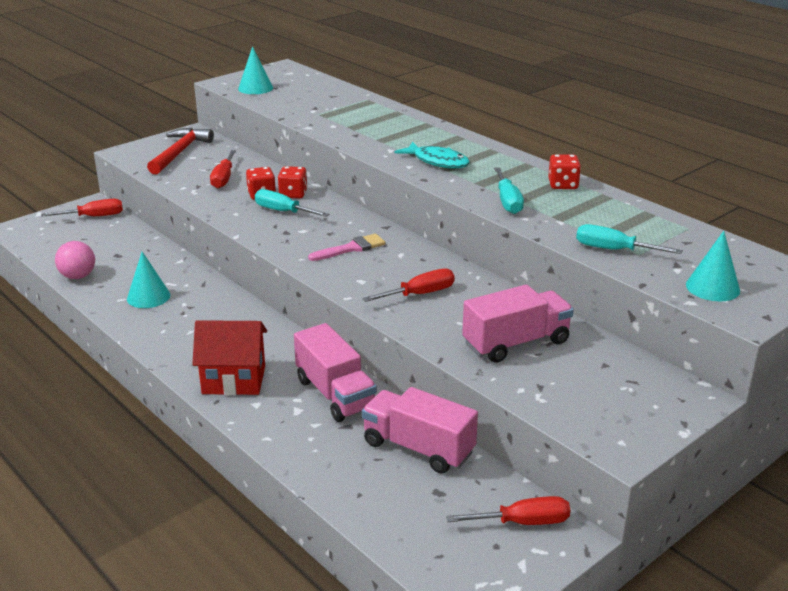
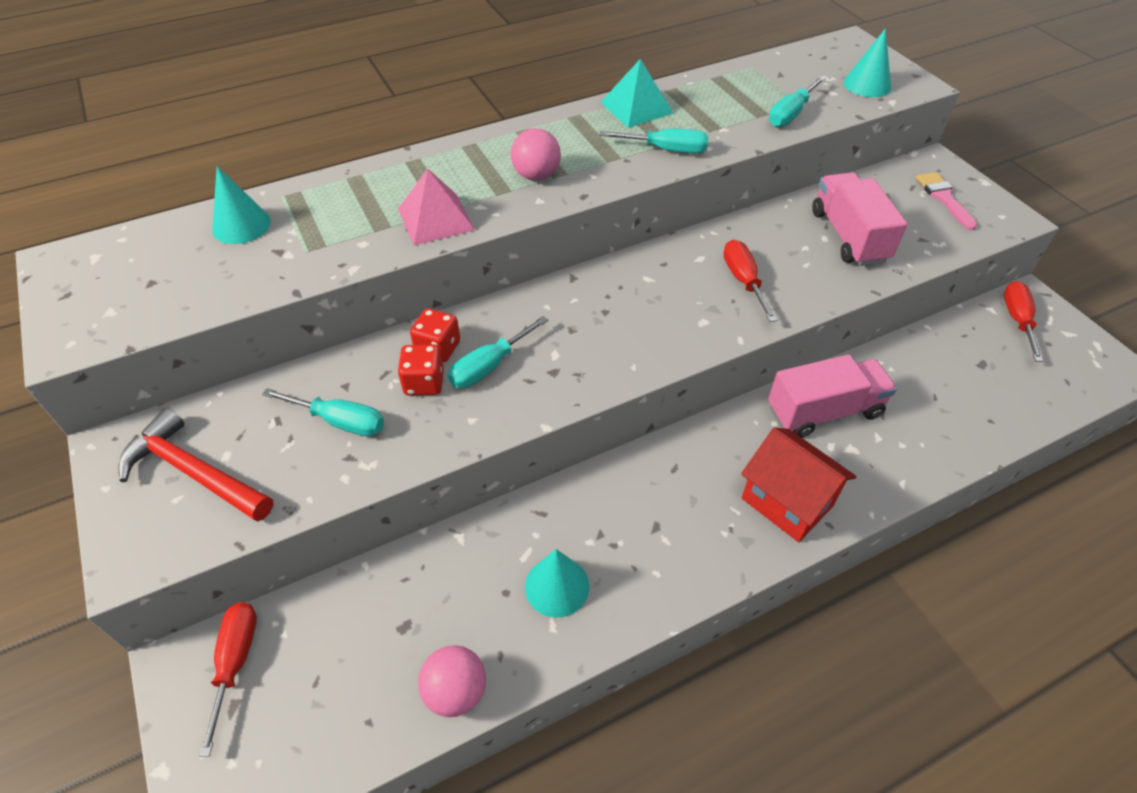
camera: 75 degrees left, 20 degrees up
red house [192,320,267,395] -> red house turned 60 degrees counterclockwise [741,428,856,542]
red screwdriver [210,150,236,189] -> turquoise screwdriver [262,388,384,436]
turquoise cone [238,46,273,94] -> turquoise cone moved to [212,166,271,244]
pink brush [308,234,386,261] -> pink brush moved to [916,172,977,230]
pink truck [362,387,478,474] -> none
turquoise fish [394,142,470,169] -> pink ball [511,128,561,181]
red dice [548,154,581,189] -> turquoise pyramid [600,59,673,128]
none -> pink pyramid [398,169,475,246]

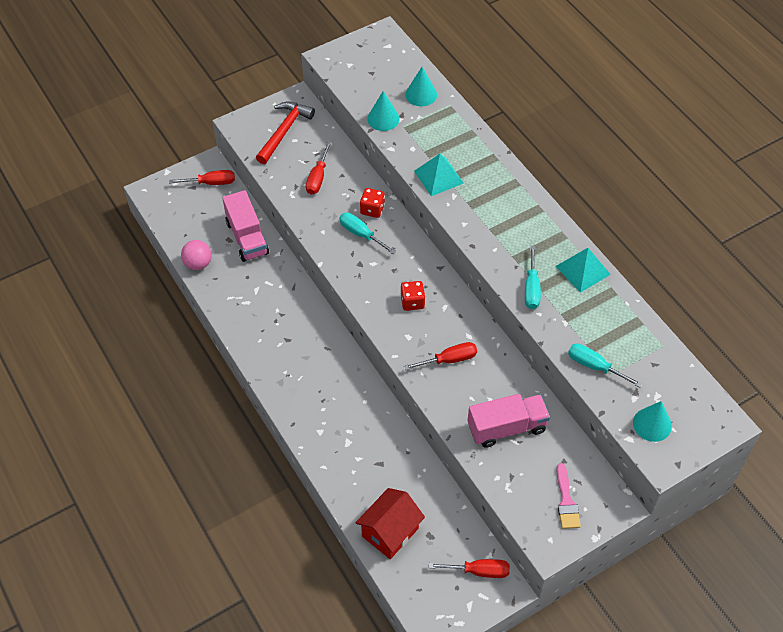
camera: 85 degrees right, 5 degrees up
turquoise screwdriver [262,388,384,436] -> red screwdriver [306,142,331,195]
pink pyramid [398,169,475,246] -> turquoise pyramid [414,154,464,196]
red dice [398,345,444,396] -> red dice moved to [400,281,425,311]
pink ball [511,128,561,181] -> none
turquoise cone [525,549,589,618] -> turquoise cone moved to [367,91,400,131]
red house [741,428,856,542] -> red house moved to [355,488,425,559]
pink truck [768,354,897,438] -> pink truck moved to [222,190,269,262]
pink brush [916,172,977,230] -> pink brush turned 105 degrees clockwise [557,463,581,529]

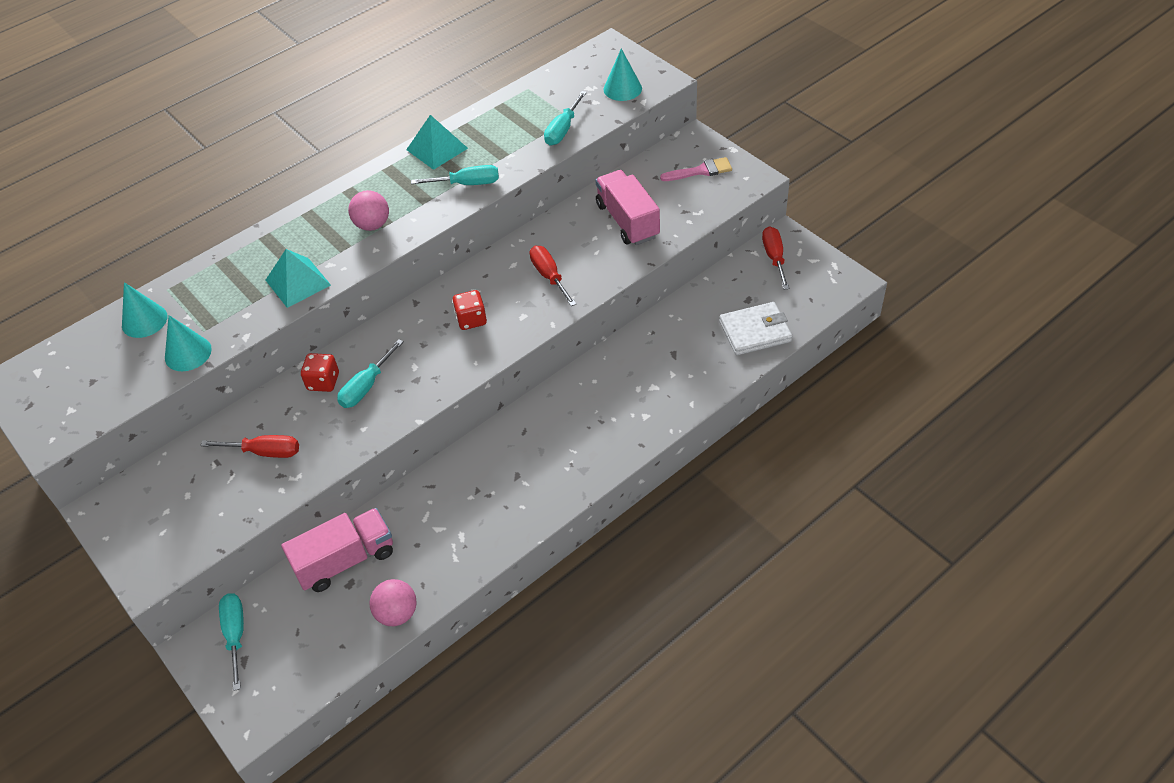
camera: 95 degrees left, 5 degrees down
red screwdriver [169,170,235,185] -> turquoise screwdriver [219,593,244,691]
red hammer [256,102,315,164] -> none
red house [355,488,425,559] -> white wallet [719,302,792,355]
none -> pink ball [348,190,389,231]

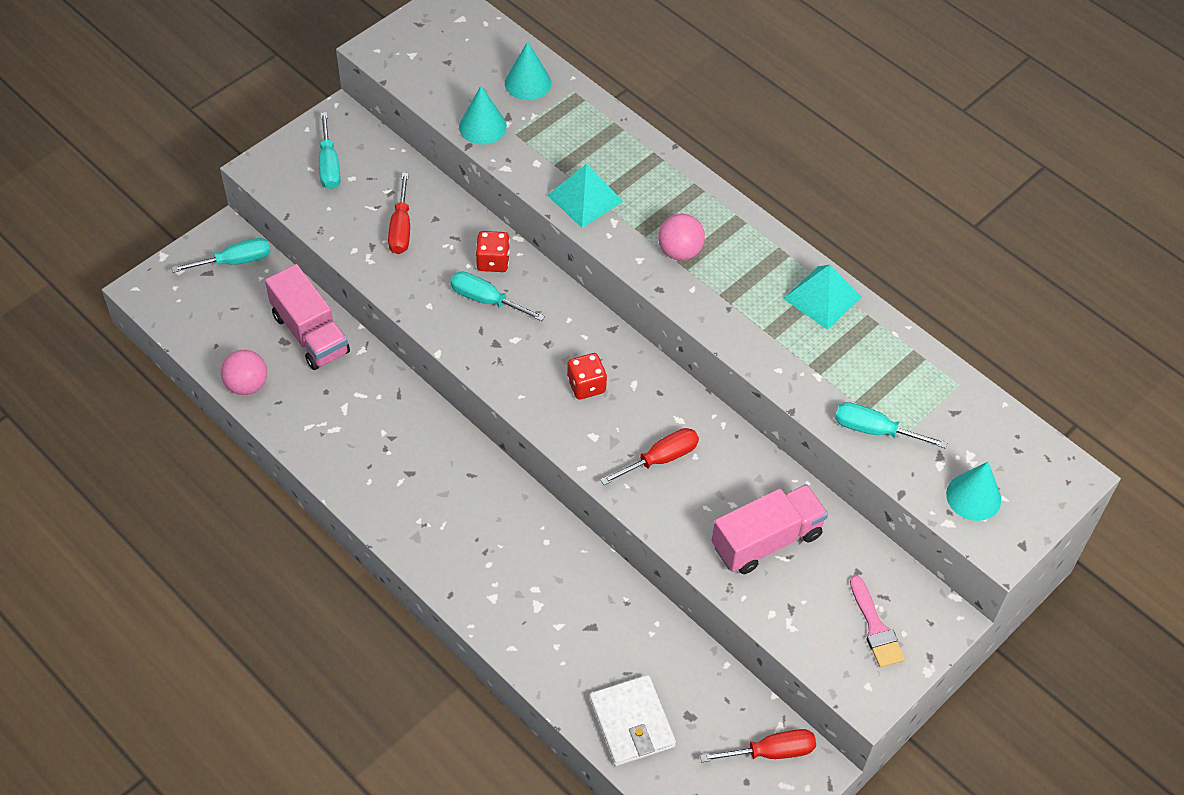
camera: 80 degrees right, 5 degrees up
turquoise screwdriver [411,165,499,185] -> turquoise screwdriver moved to [319,112,341,189]

